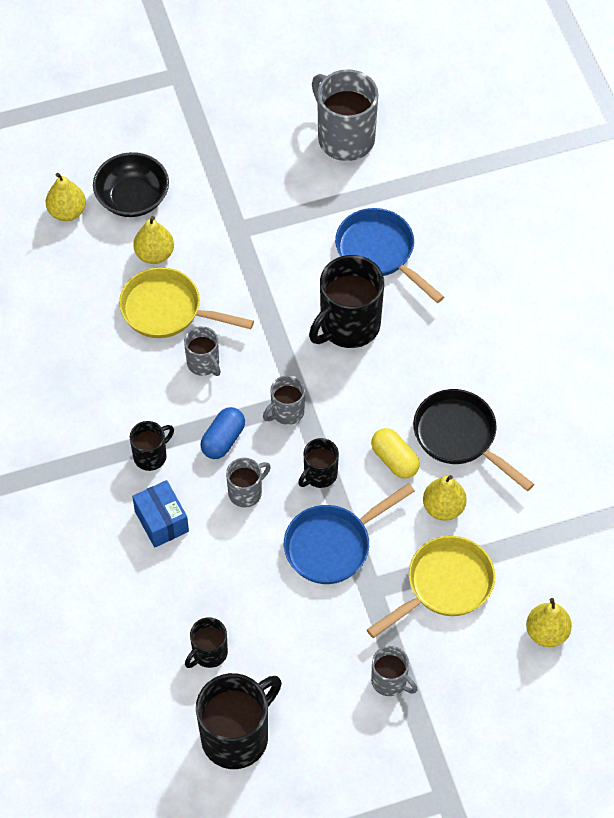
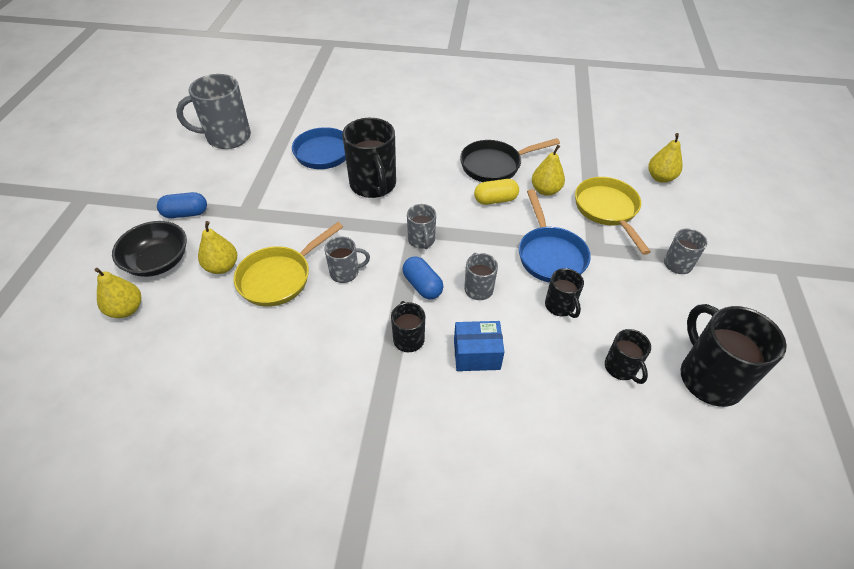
camera: 65 degrees left, 10 degrees down
black mug [298,438,339,488] -> black mug moved to [545,268,584,318]
none -> blue capsule [157,192,207,218]

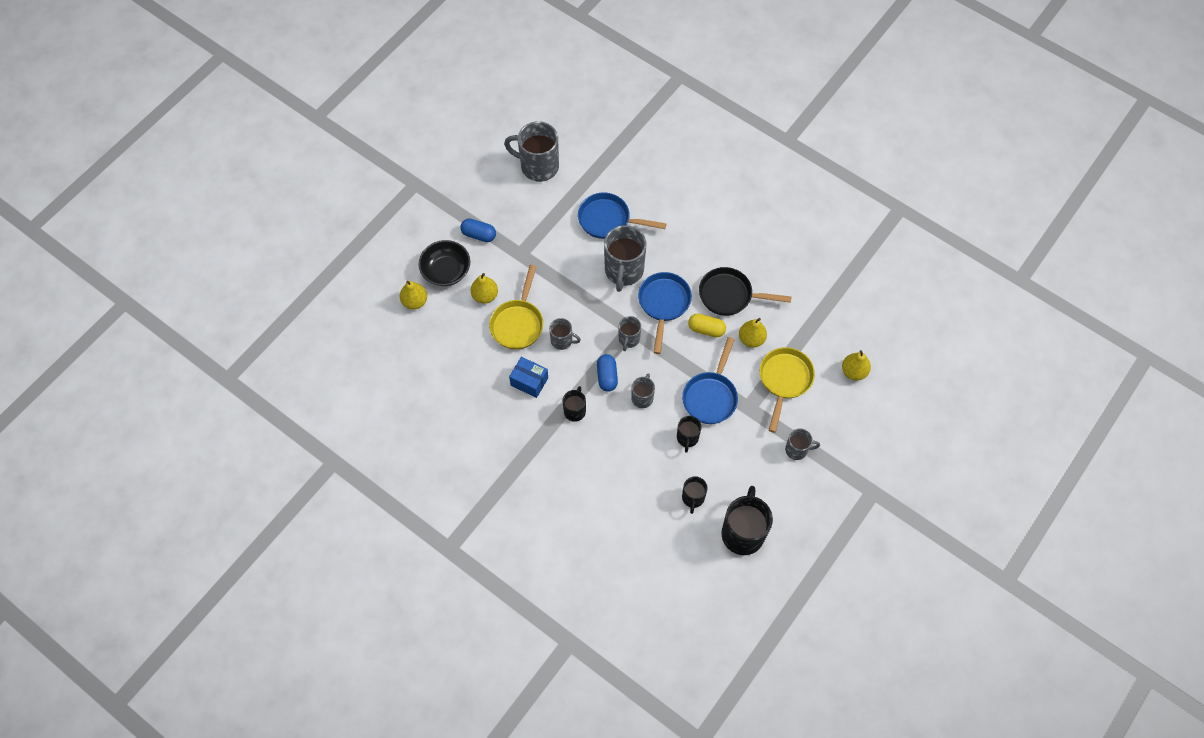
camera: 30 degrees right, 15 degrees up
yellow pan [234,222,343,307] -> yellow pan turned 60 degrees counterclockwise [489,265,543,350]
black mug [342,118,396,198] -> grey mug [604,225,647,292]
blue box [454,321,505,371] -> blue box moved to [509,357,548,398]
none -> blue pan [638,272,692,354]

